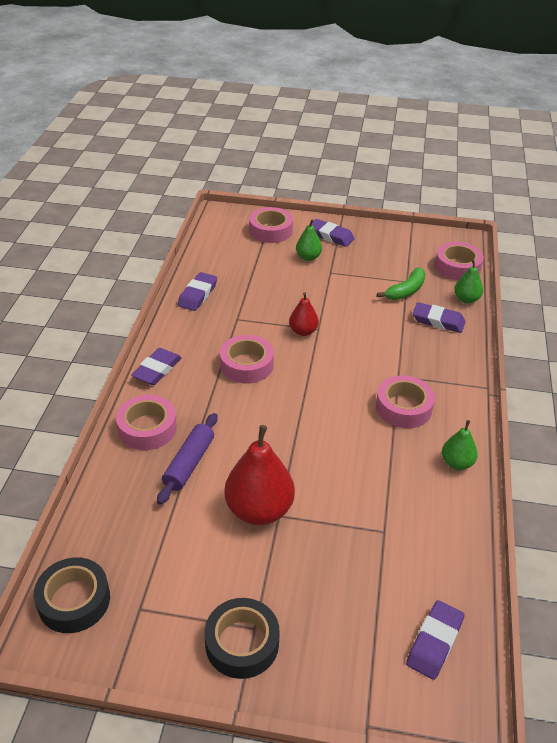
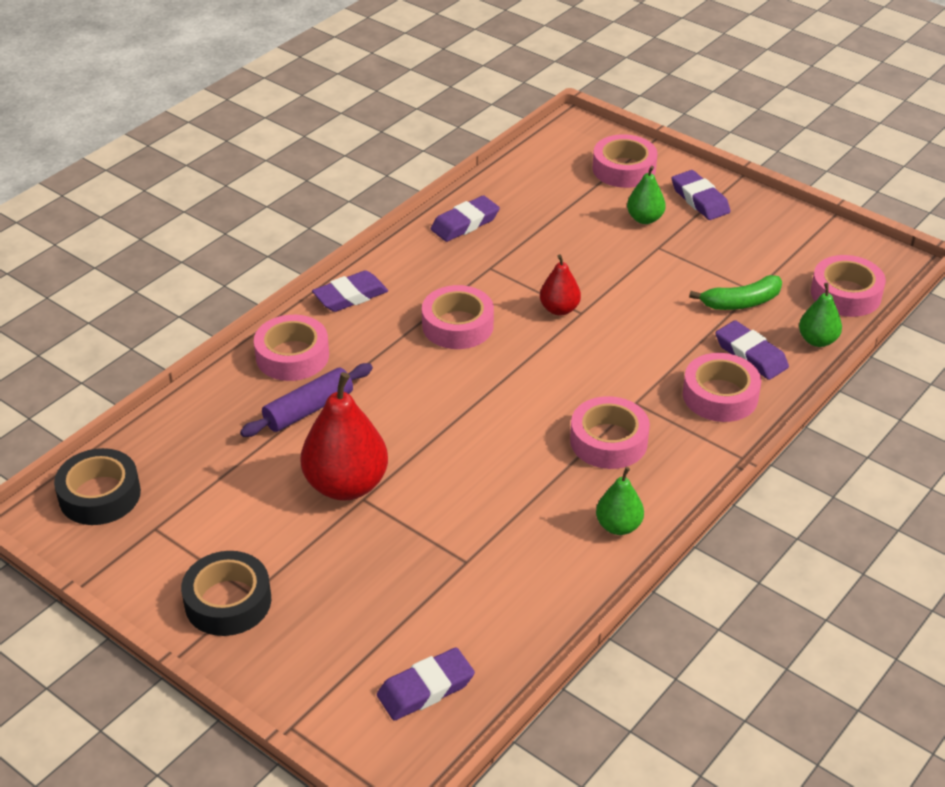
camera: 30 degrees right, 0 degrees up
none -> pink tape [683,353,761,422]

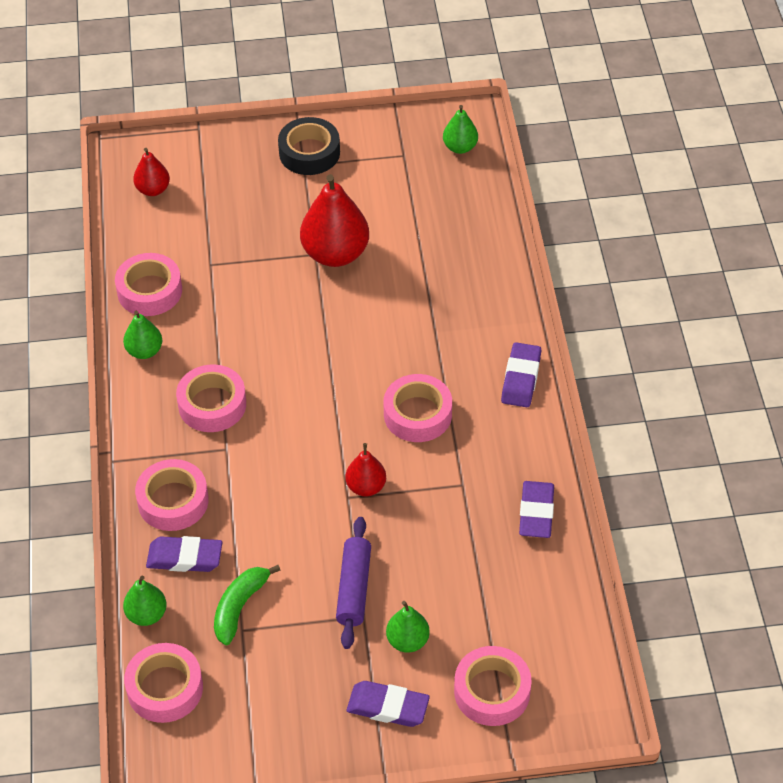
camera: 135 degrees right, 10 degrees up
black tape [54,448,141,525] -> green pear [443,105,478,154]
purple rolling pin [240,363,373,437] -> purple rolling pin moved to [336,517,371,649]
pink tape [254,315,329,381] -> pink tape moved to [115,253,182,316]
purple eraser [377,647,475,721] -> red pear [133,148,170,196]

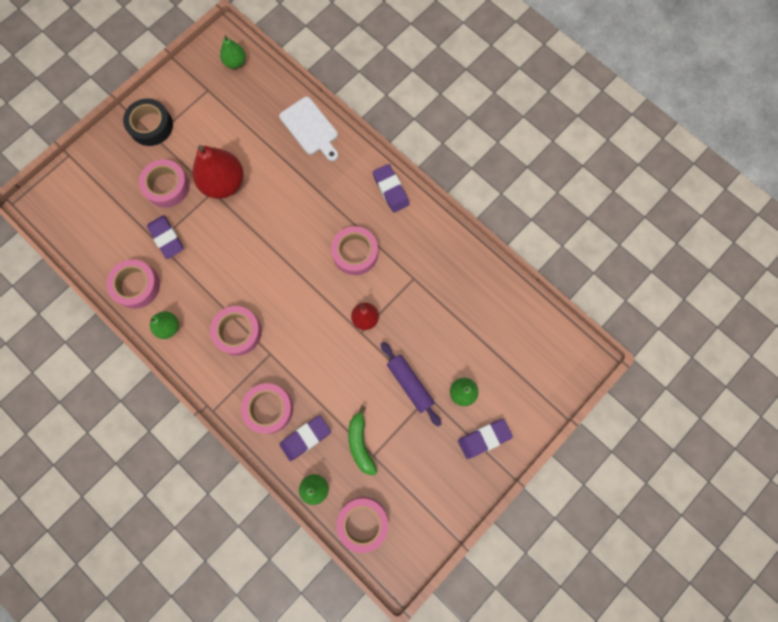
camera: 40 degrees left, 25 degrees up
red pear [133,148,170,196] -> none
pink tape [454,646,532,726] -> pink tape moved to [139,159,190,208]
purple eraser [519,481,554,538] -> purple eraser moved to [147,215,184,259]
none -> white cutting board [279,97,338,161]

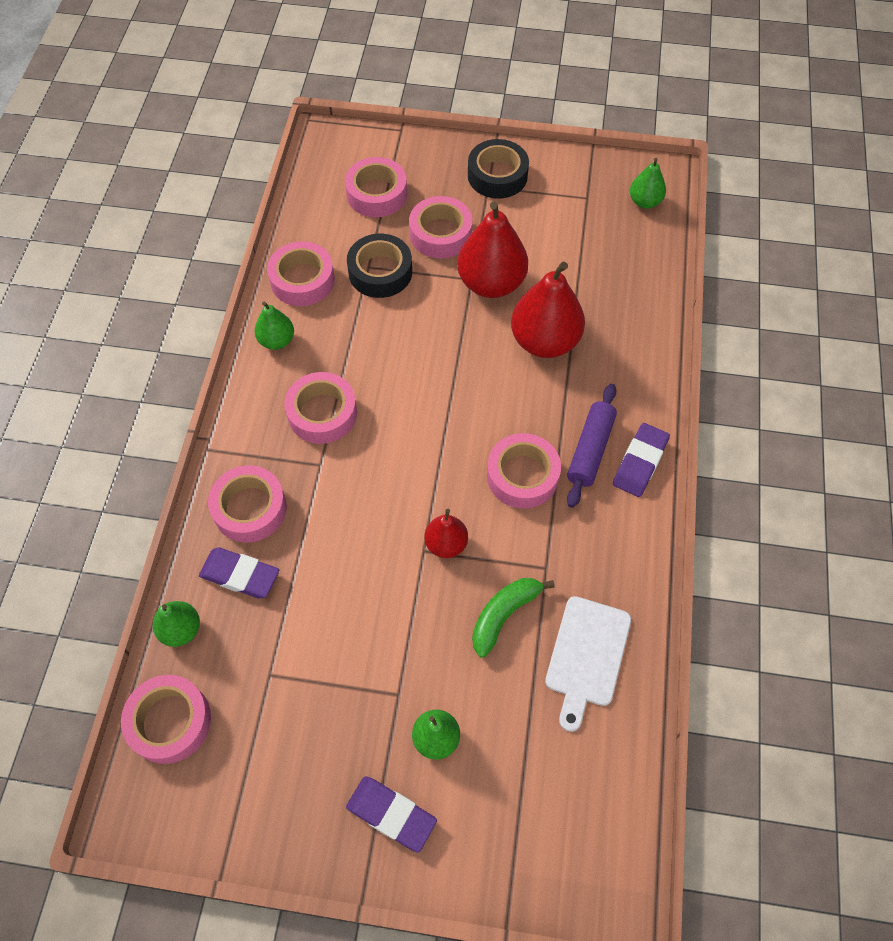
camera: 55 degrees right, 15 degrees down
purple eraser [147,215,184,259] -> black tape [347,234,412,298]
white cutting board [279,97,338,161] -> white cutting board moved to [545,596,631,732]
green banana [348,406,377,475] -> green banana moved to [472,578,555,658]
purple rolling pin [381,342,441,427] -> purple rolling pin moved to [567,384,617,508]
none -> pink tape [345,157,407,217]
none -> red pear [511,262,585,358]

